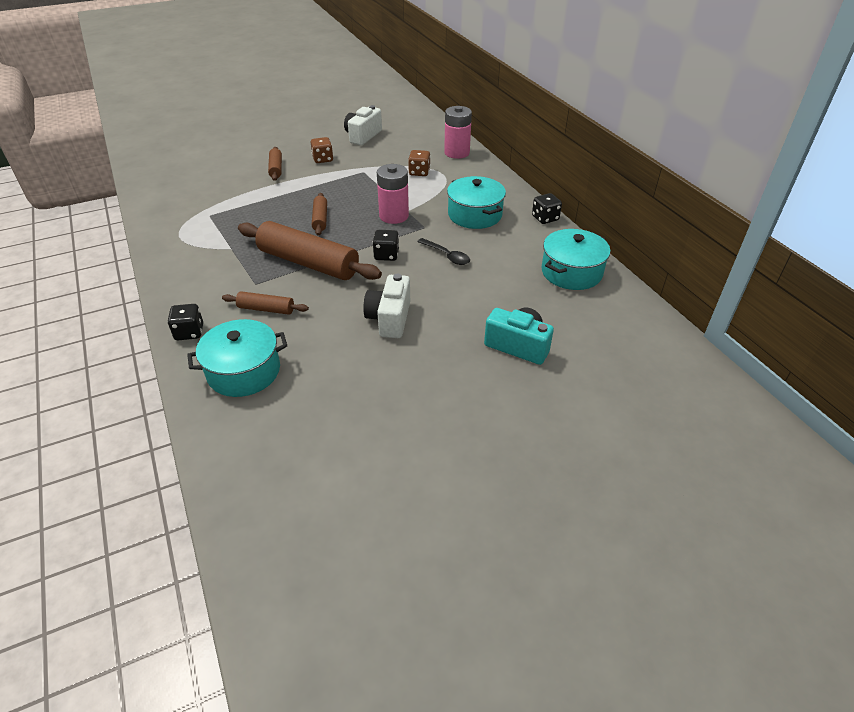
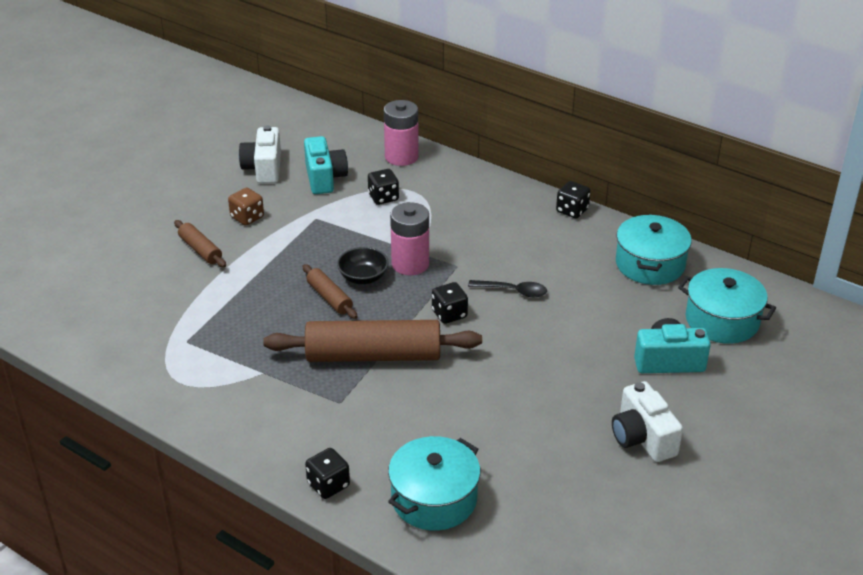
camera: 30 degrees left, 5 degrees down
brown rolling pin [222,291,309,315] -> none
white camera [363,273,410,338] -> white camera moved to [612,381,683,462]
brown dice [408,150,430,176] -> black dice [368,169,399,205]
turquoise pot [447,176,506,229] -> turquoise pot moved to [678,268,776,344]
none -> turquoise camera [304,136,348,194]
none -> black bowl [337,247,389,284]

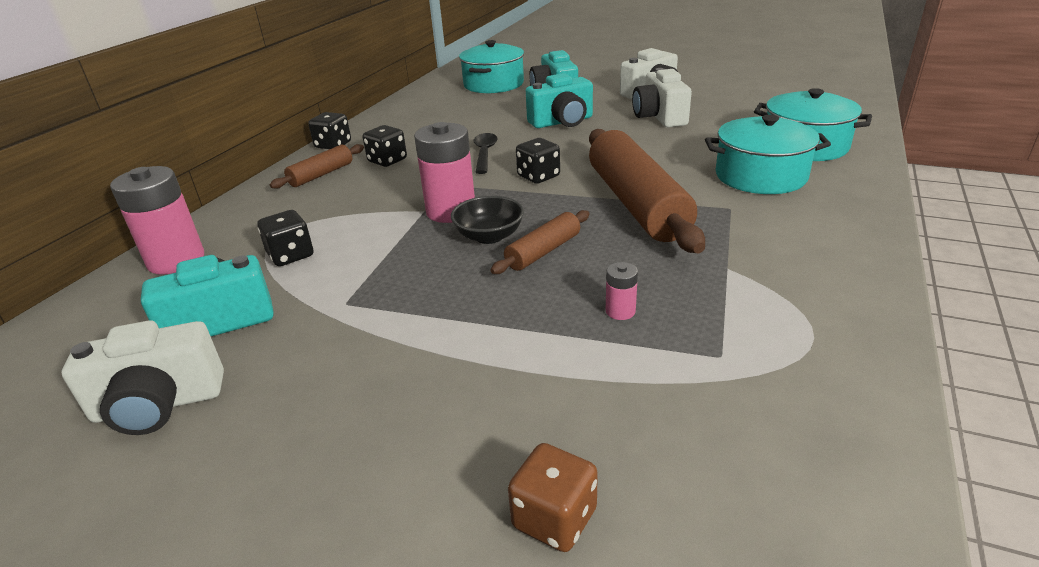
camera: 100 degrees left, 5 degrees down
brown rolling pin [174,220,226,267] -> brown rolling pin moved to [270,144,364,189]
brown dice [228,188,264,226] -> brown dice moved to [508,443,598,552]
black dice [305,448,350,499] -> black dice moved to [363,125,407,167]
turquoise pot [616,214,692,285] -> turquoise pot moved to [705,115,831,194]
none -> turquoise camera [526,73,593,128]
none -> pink battery [606,262,638,320]
none -> white camera [632,68,692,127]

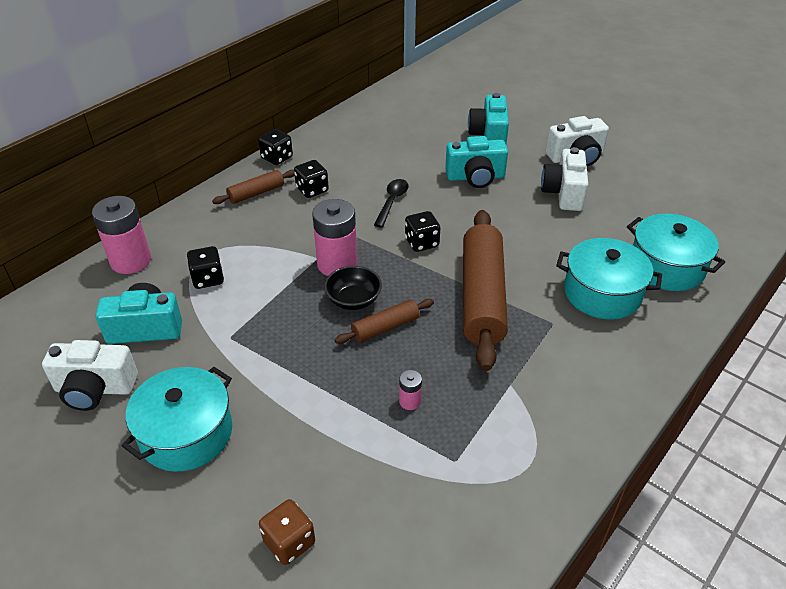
camera: 15 degrees right, 10 degrees up
turquoise pot [459,40,524,93] -> turquoise pot moved to [122,367,232,472]

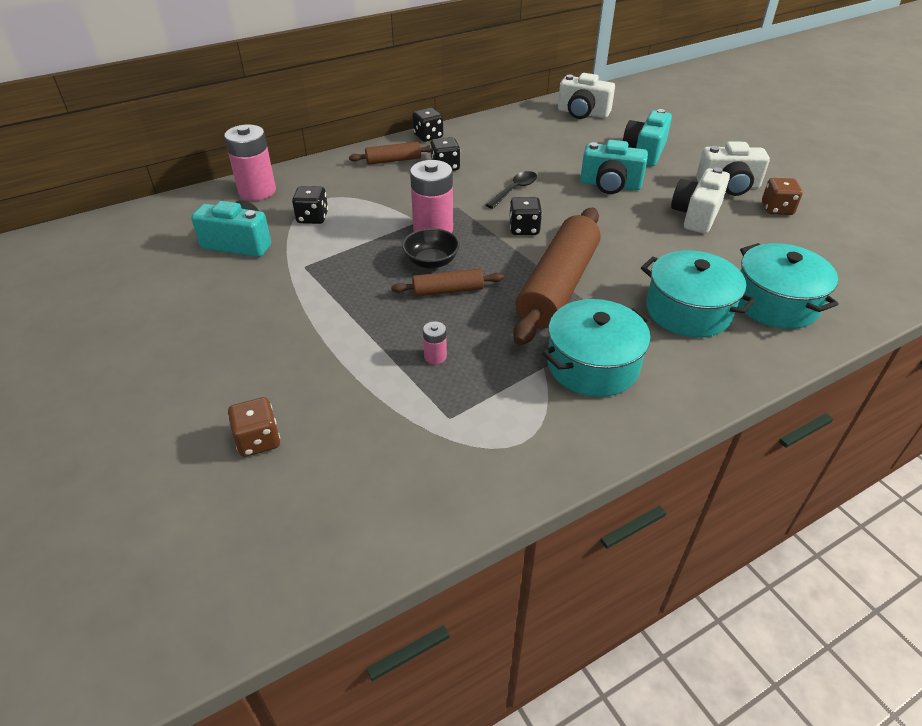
camera: 20 degrees right, 0 degrees up
white camera [42,340,138,411] -> white camera moved to [558,73,615,119]
turquoise pot [122,367,232,472] -> turquoise pot moved to [542,299,651,397]
none -> brown dice [762,178,803,215]

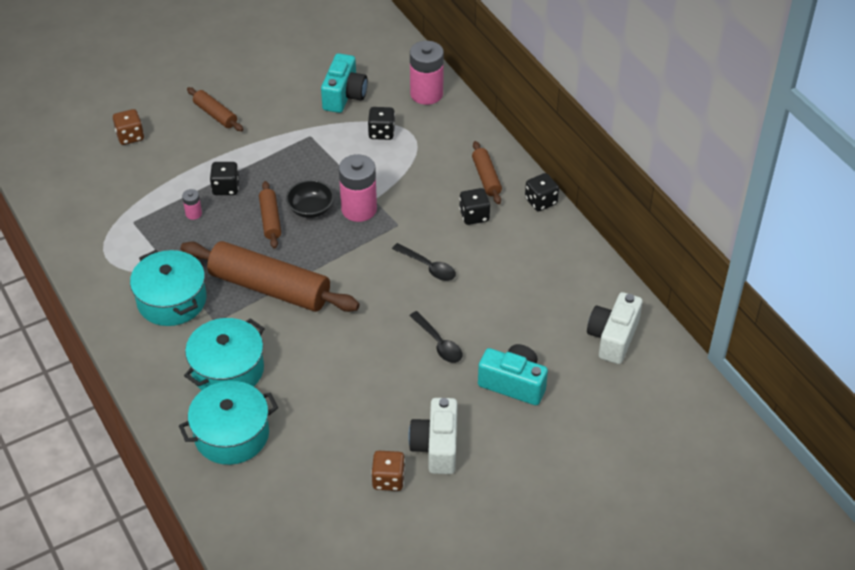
camera: 90 degrees right, 5 degrees up
black dice [509,197,542,235] -> black dice moved to [210,162,239,195]
turquoise camera [580,140,648,194] -> black spoon [409,311,462,363]
white camera [671,167,730,234] -> none
none -> brown rolling pin [187,87,243,131]

